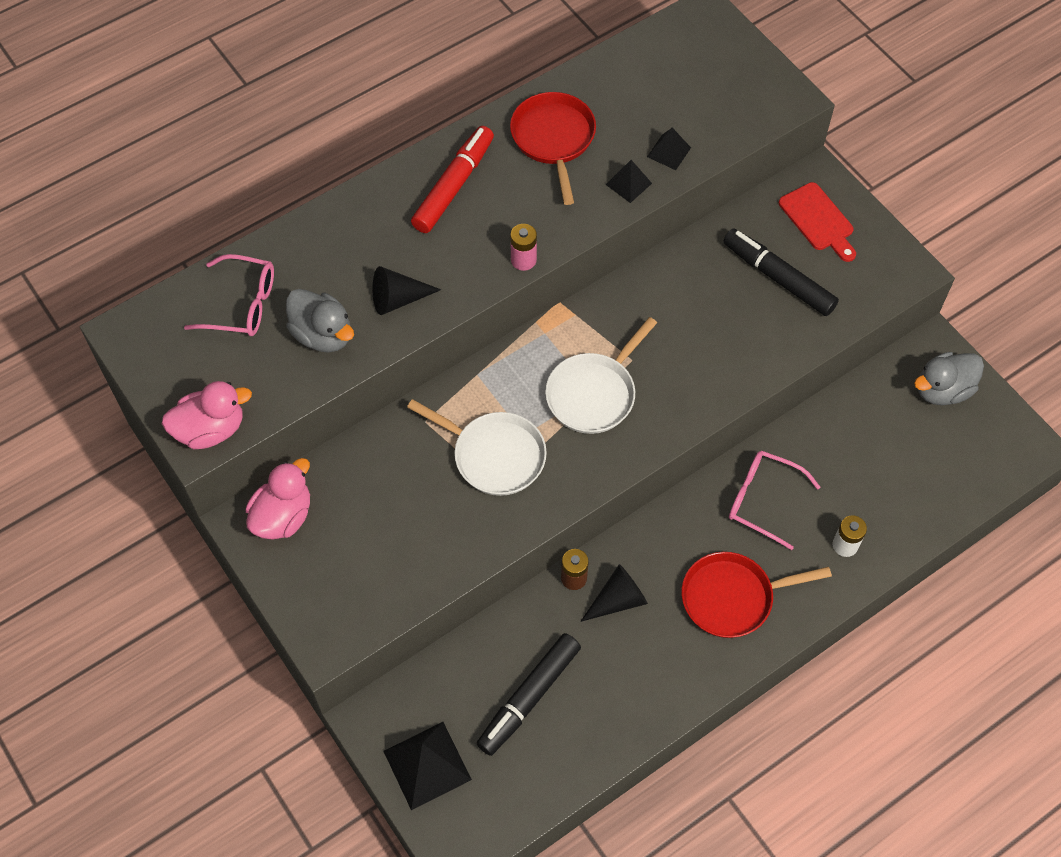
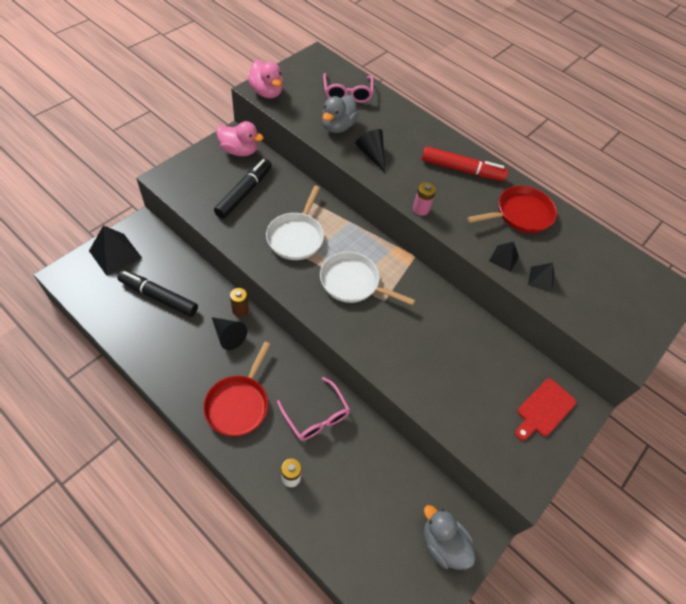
camera: 70 degrees right, 5 degrees down
red pan [682,552,832,638] -> red pan turned 135 degrees counterclockwise [203,342,271,436]
black marker [723,228,839,316] -> black marker moved to [214,159,272,219]
pink glasses [729,451,820,550] -> pink glasses turned 135 degrees clockwise [277,377,350,441]

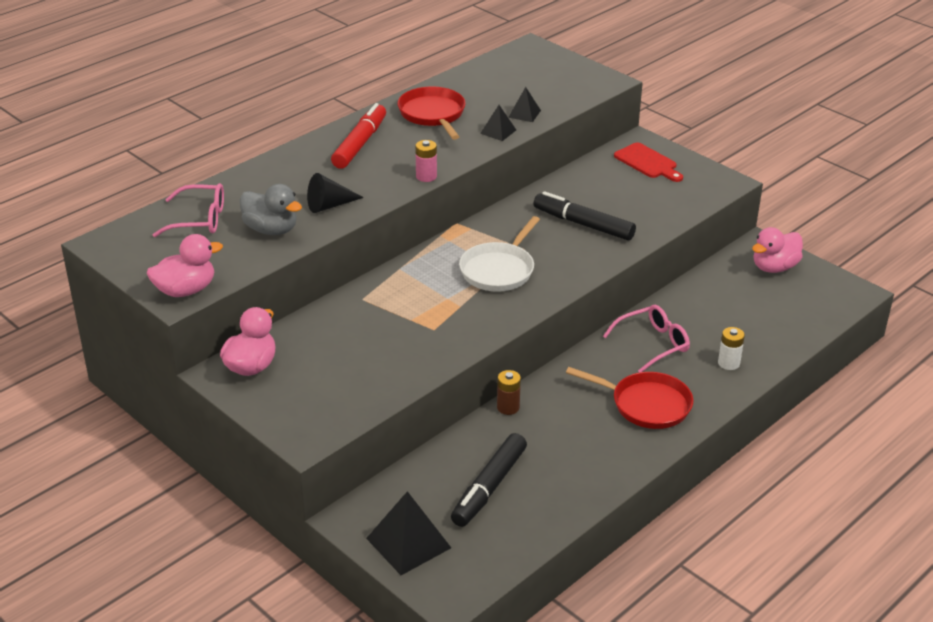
camera: 80 degrees left, 20 degrees down
black cone [212,317,247,350] -> none
black marker [214,159,272,219] -> black marker moved to [533,191,636,241]
white pan [266,185,324,260] -> none
grey duck [424,505,476,570] -> pink duck [752,227,803,273]

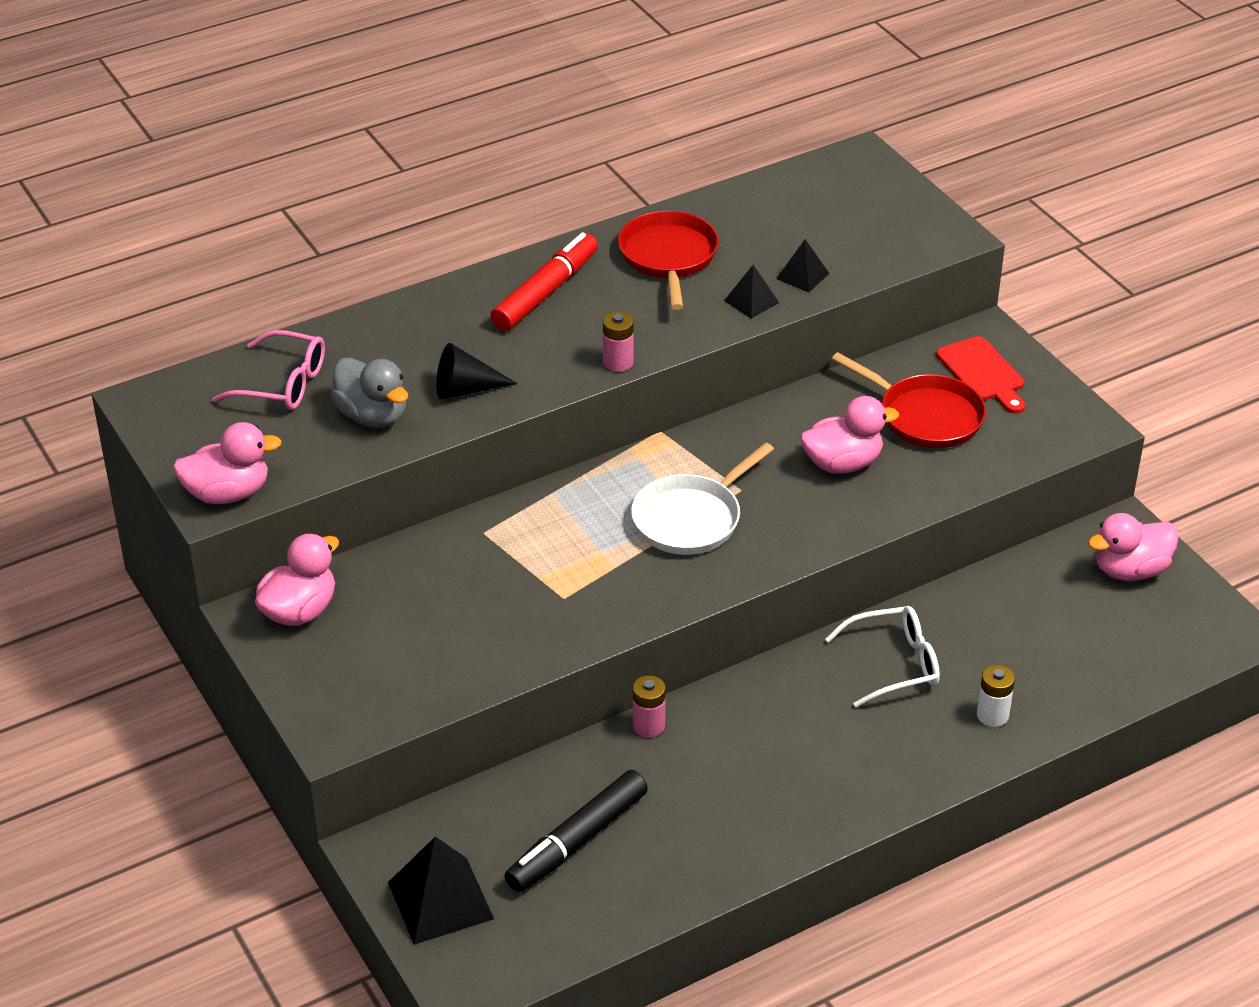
camera: 15 degrees right, 5 degrees up
brown battery [497,370,521,415] -> pink battery [633,675,666,738]
black marker [533,191,636,241] -> pink duck [800,396,899,474]
red pan [566,367,693,429] -> red pan moved to [832,352,986,448]
pink glasses [603,305,690,372] -> white glasses [826,606,940,707]

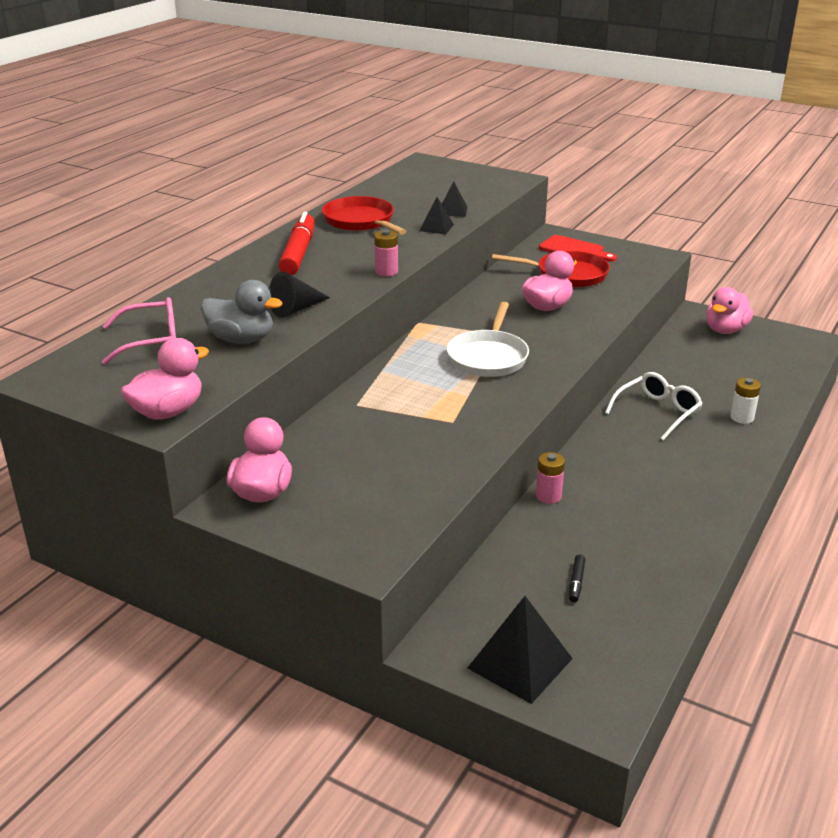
camera: 30 degrees left, 10 degrees down
black marker [505,770,648,892] -> black marker [569,555,585,602], size x0.42

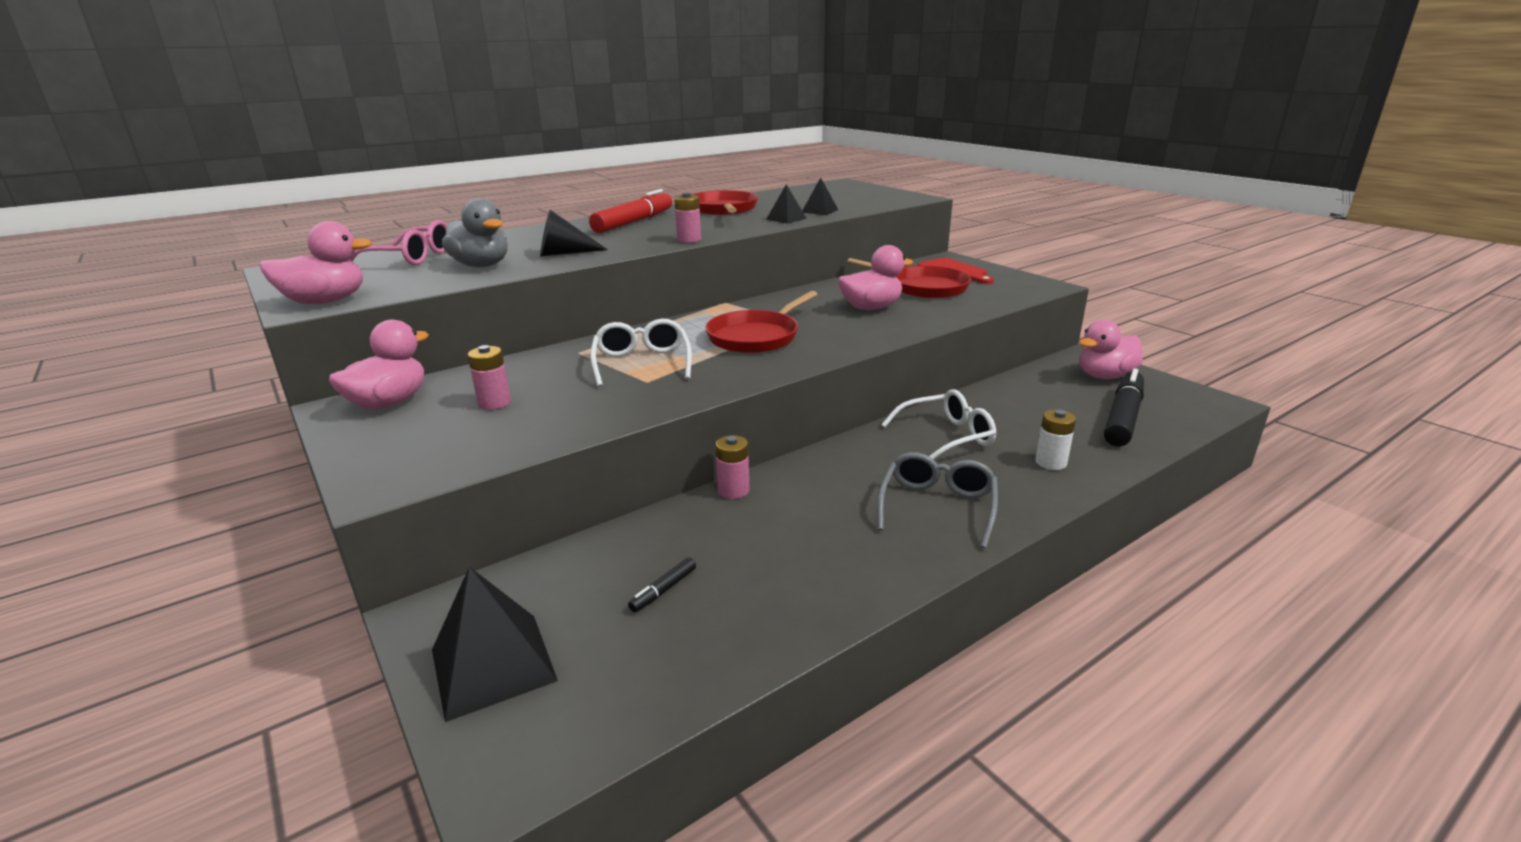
camera: 25 degrees right, 5 degrees down
white pan [447,302,529,377] -> red pan [705,291,818,353]
none -> pink battery [468,345,511,410]
none -> white glasses [590,319,692,387]
none -> grey glasses [877,452,998,548]
none -> black marker [1104,368,1144,446]

